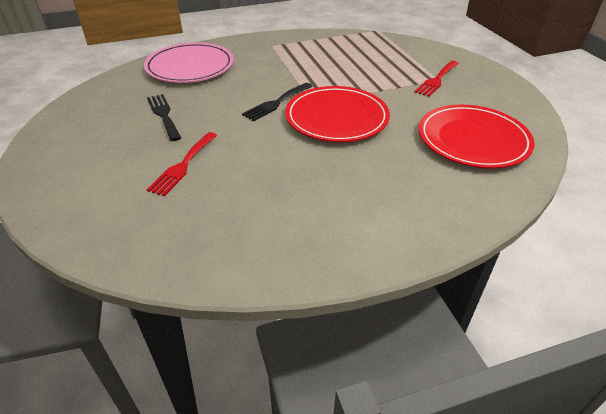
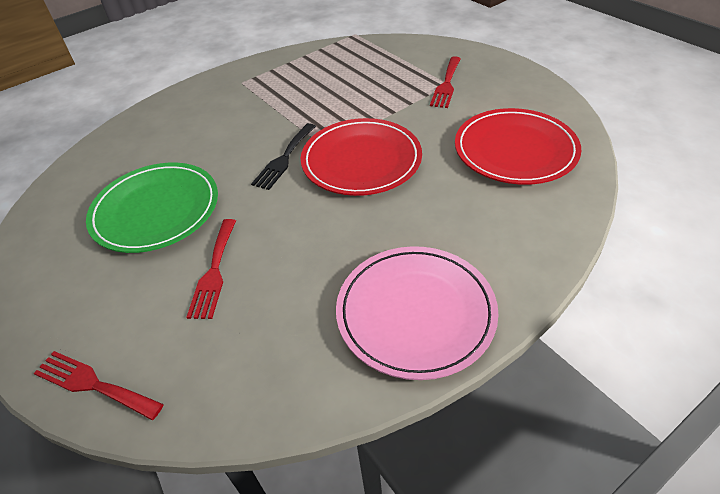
camera: 15 degrees left, 5 degrees up
pink plate [144,42,234,83] -> pink plate moved to [336,246,498,380]
black fork [147,94,181,141] -> green plate [86,162,218,253]
none -> red fork [34,351,164,420]

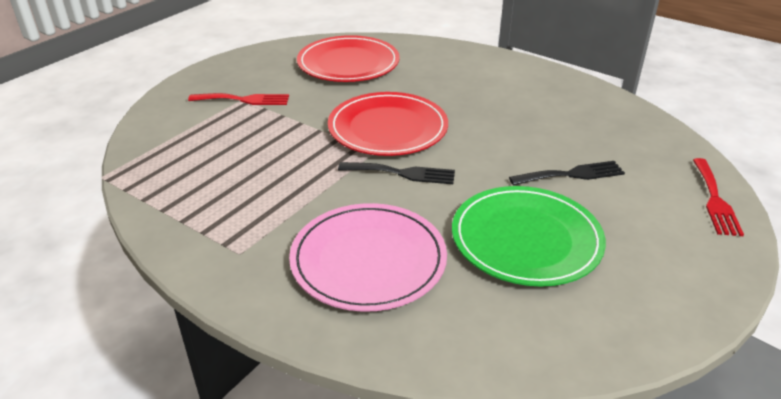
camera: 110 degrees left, 10 degrees down
red fork [186,219,236,319] -> black fork [509,161,625,186]
pink plate [336,246,498,380] -> pink plate moved to [289,203,447,312]

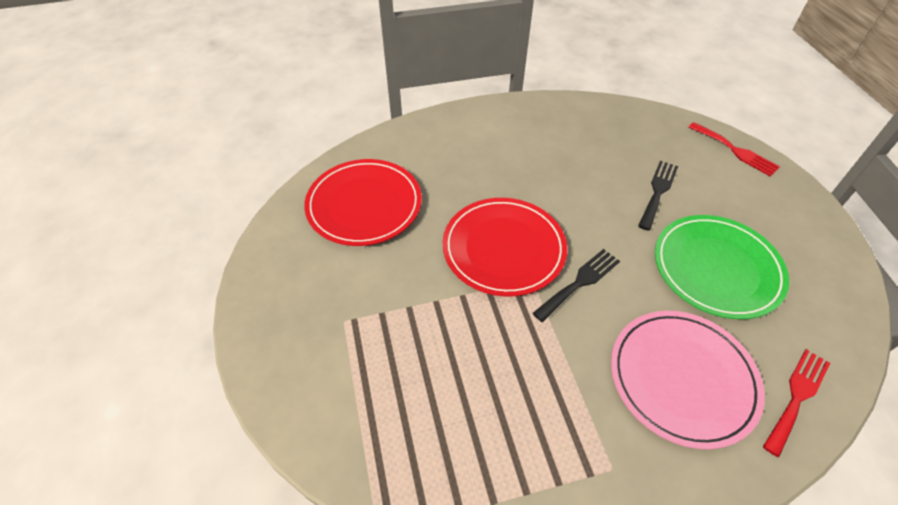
camera: 50 degrees left, 15 degrees up
red fork [188,93,289,105] -> red fork moved to [763,349,830,457]

